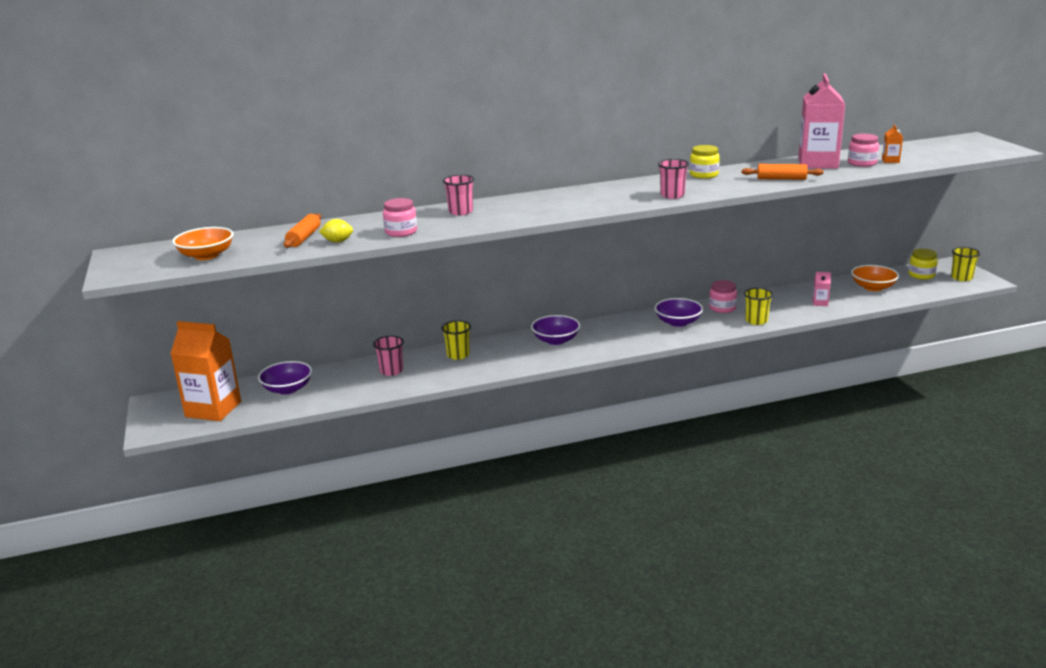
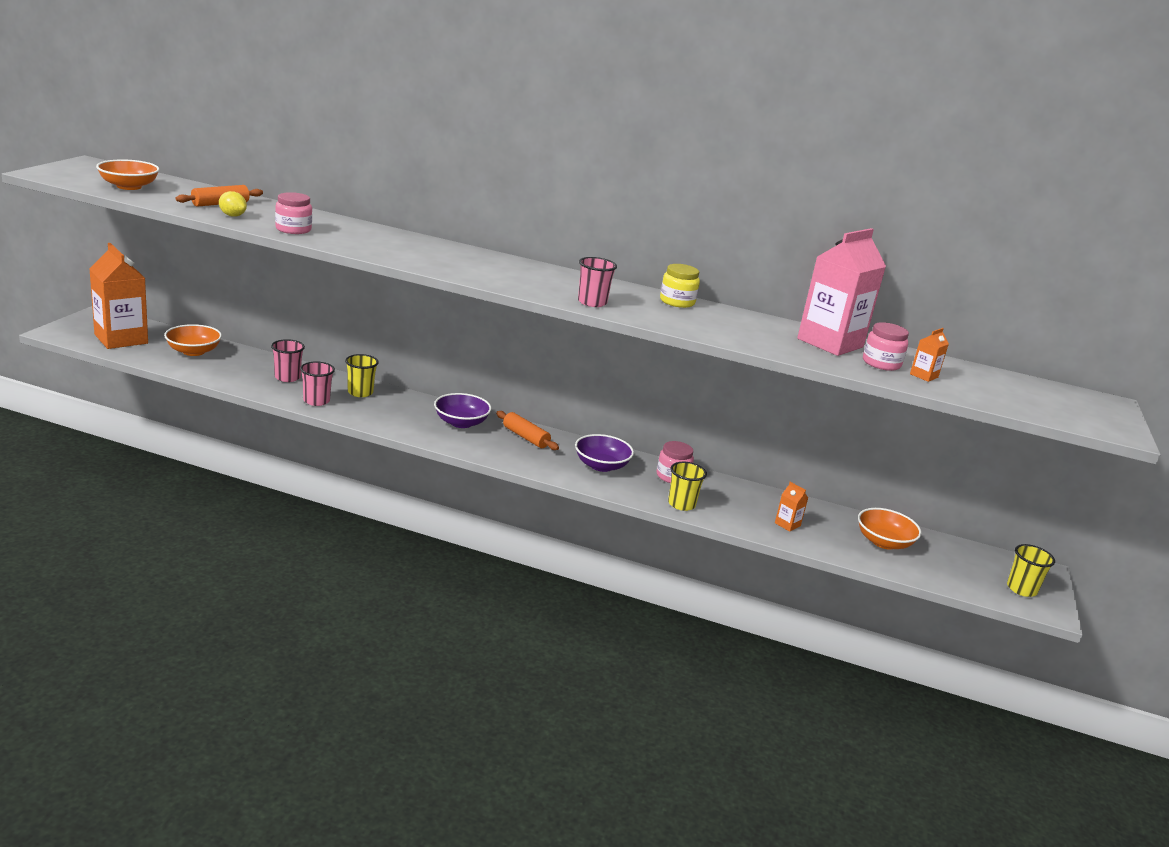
camera: 30 degrees right, 0 degrees up
purple bowl [258,361,312,394] -> orange bowl [164,324,222,356]
pink cup [443,175,474,216] -> pink cup moved to [300,361,335,406]
orange rolling pin [742,164,823,180] -> orange rolling pin moved to [496,411,559,450]
pink carton [812,272,831,306] -> orange carton [775,482,808,532]
yellow jar [908,249,938,280] -> none

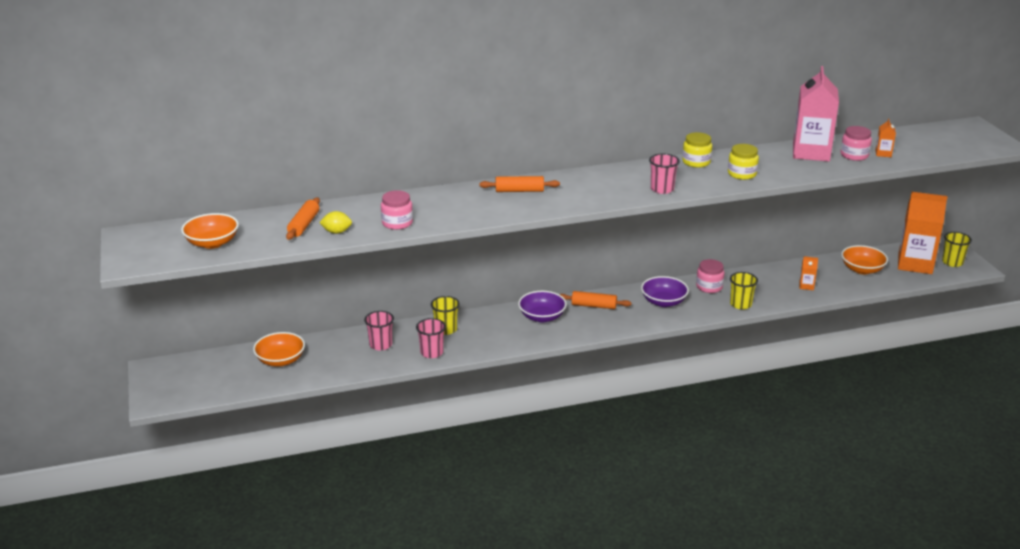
camera: 30 degrees left, 5 degrees up
orange carton [90,243,148,349] -> orange carton moved to [898,192,947,274]
none -> orange rolling pin [479,176,560,192]
none -> yellow jar [728,144,759,180]

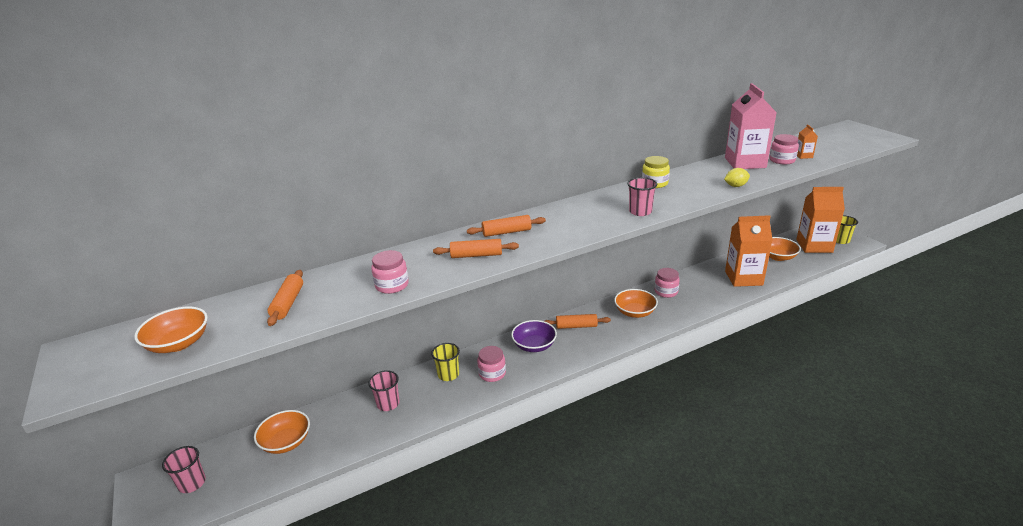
camera: 10 degrees left, 0 degrees up
yellow lemon [319,211,352,234] -> yellow lemon moved to [724,168,750,187]
pink cup [416,318,446,358] -> pink cup moved to [162,446,206,493]
purple bowl [641,276,689,307] -> orange bowl [614,289,658,318]
yellow jar [728,144,759,180] -> none
yellow cup [730,272,758,309] -> none
orange carton [799,256,818,290] -> orange carton [725,215,773,287], size x2.43
none -> orange rolling pin [433,239,519,258]
none -> pink jar [477,346,506,382]

